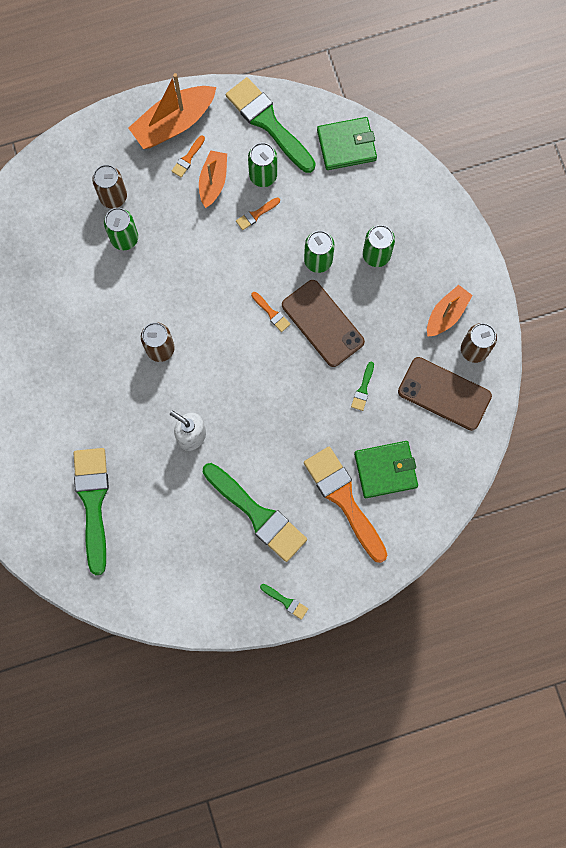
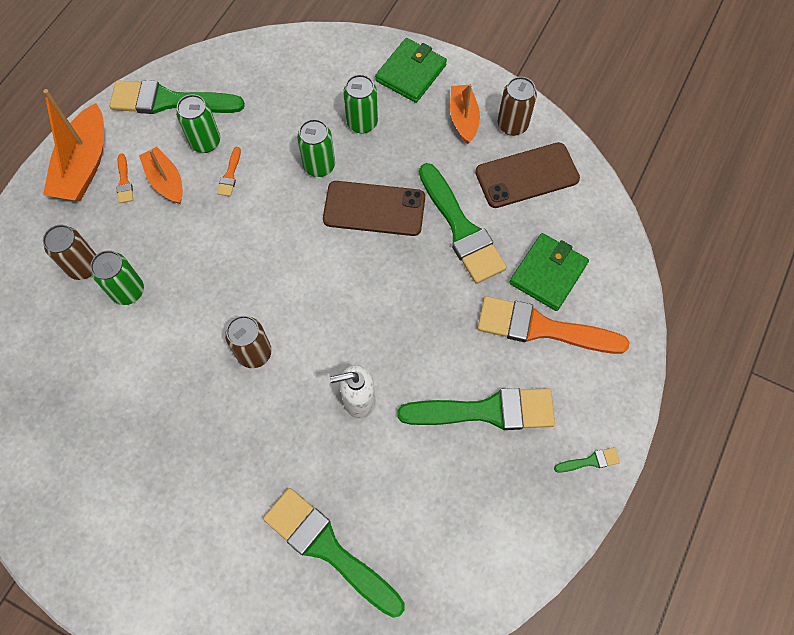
camera: 45 degrees left, 10 degrees down
orange brush [251,292,290,332] -> none
green wallet [317,117,377,170] -> green wallet moved to [375,38,447,103]
green brush [351,362,374,411] -> green brush [419,163,507,284], size x2.43

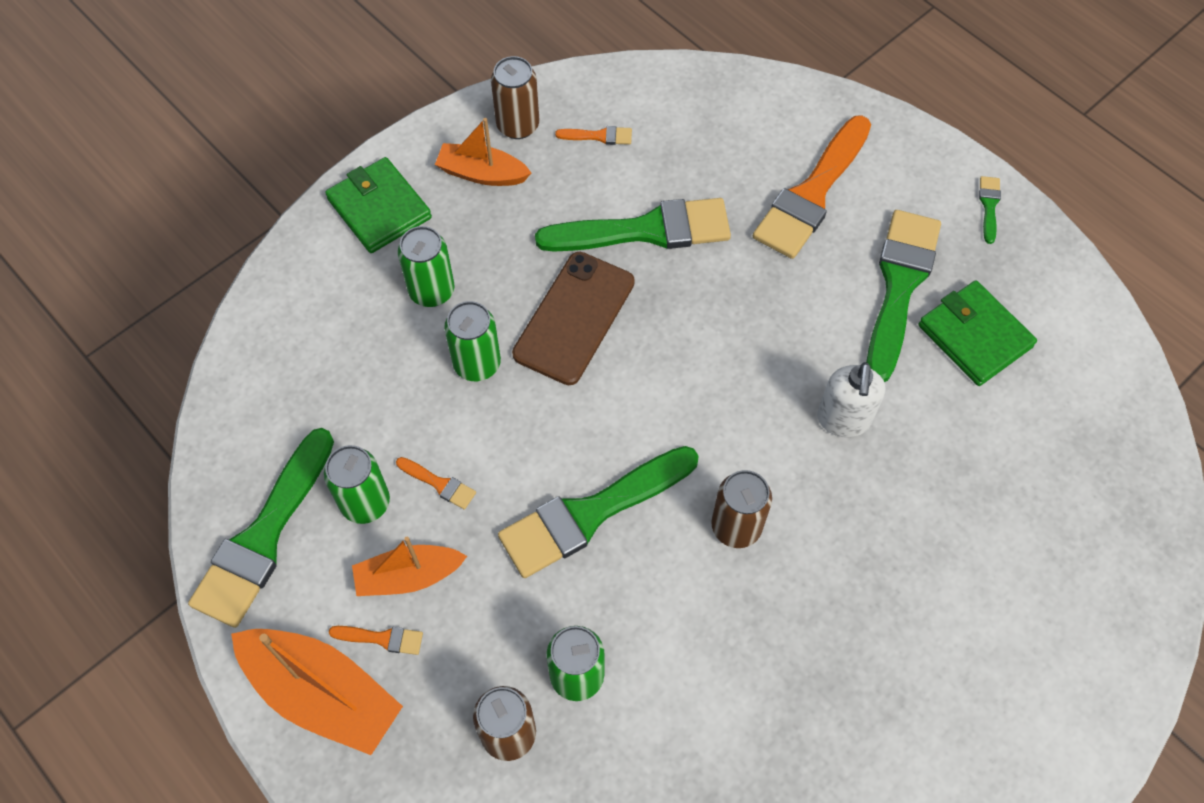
camera: 70 degrees left, 5 degrees down
green brush [263,488,405,618] -> green brush moved to [498,446,699,578]
brown phone [475,142,580,208] -> orange brush [555,126,632,145]
green wallet [509,233,589,311] -> green wallet moved to [918,280,1037,386]

